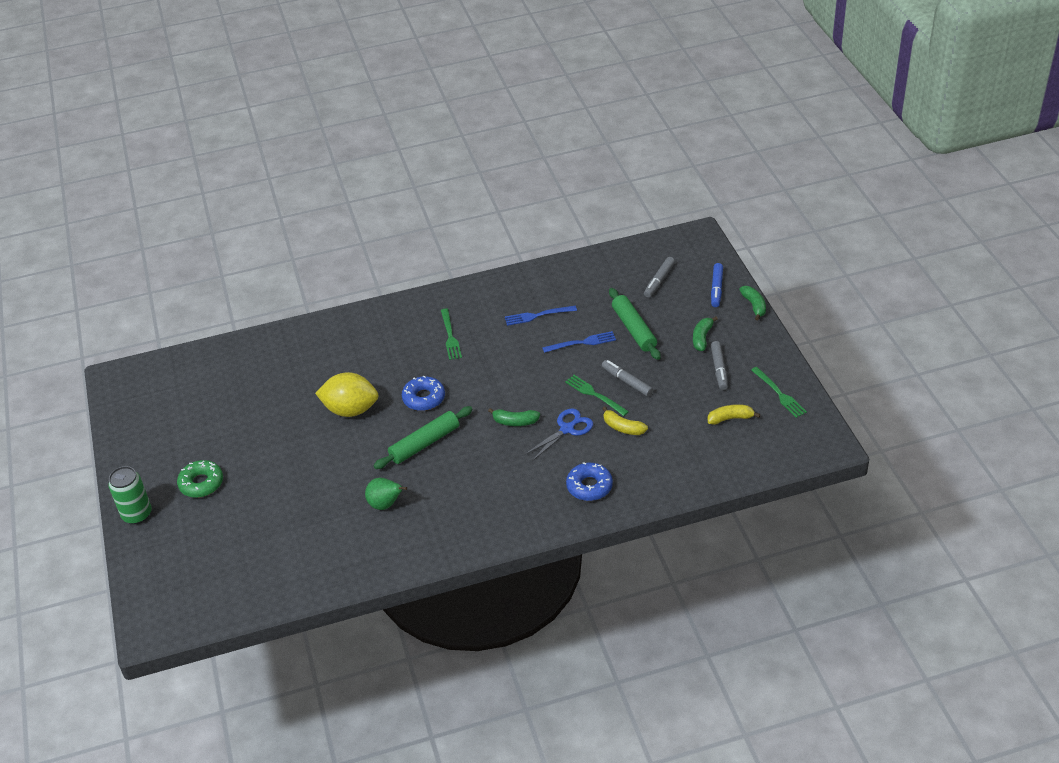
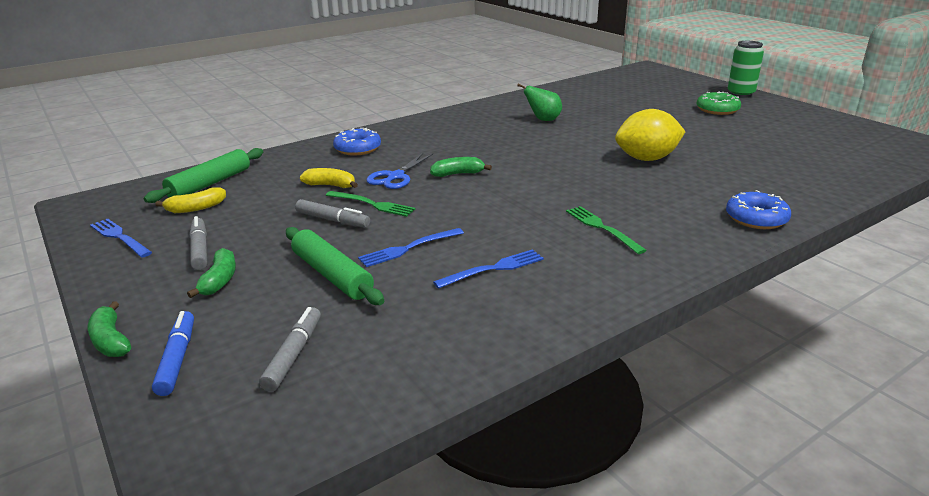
camera: 160 degrees right, 15 degrees down
green rolling pin [374,406,473,469] -> green rolling pin moved to [144,148,263,203]
blue donut [402,375,445,411] -> blue donut moved to [726,190,791,229]
green fork [751,367,807,418] -> blue fork [90,218,152,257]

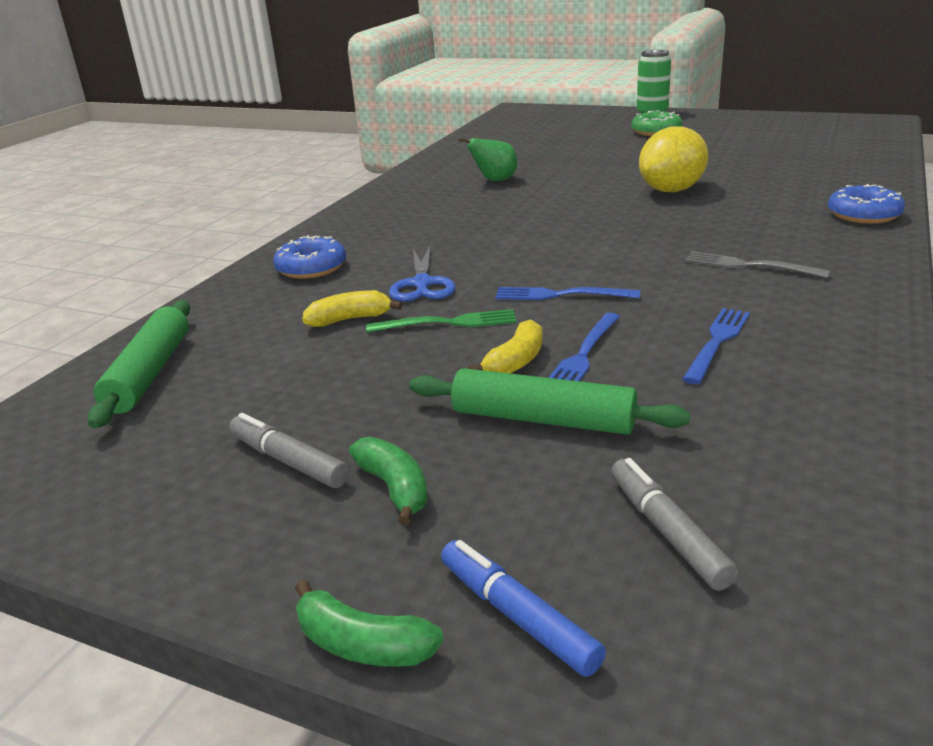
camera: 30 degrees left, 0 degrees up
blue fork [90,218,152,257] -> blue fork moved to [495,287,640,300]
yellow banana [155,187,226,213] -> yellow banana moved to [468,319,543,373]
grey marker [295,199,370,228] -> none
green banana [430,157,492,177] -> none
green fork [566,206,647,254] -> grey fork [685,251,830,278]

